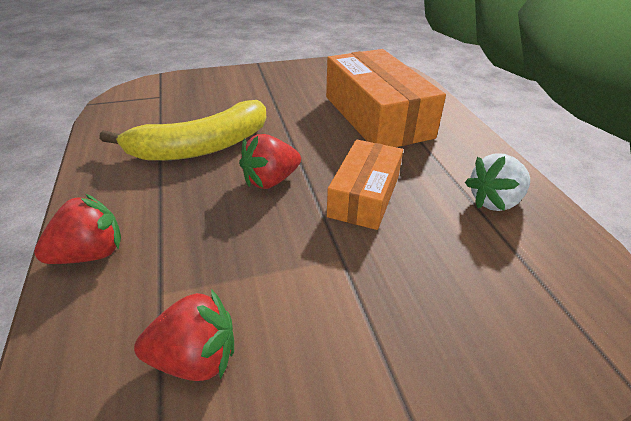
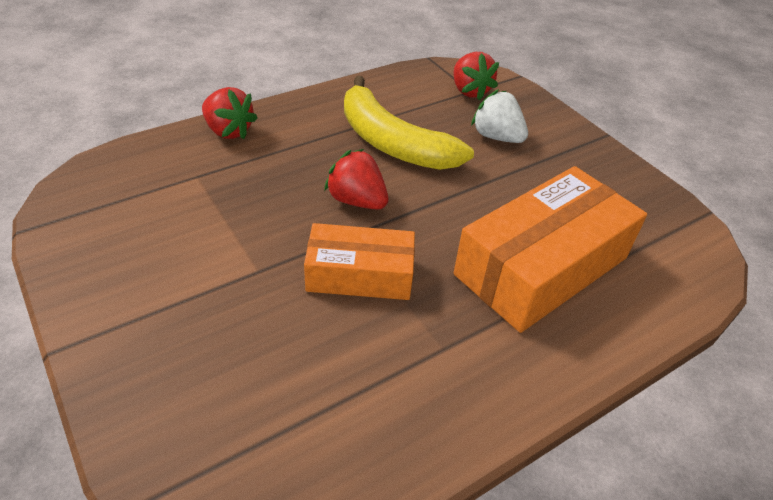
camera: 70 degrees right, 5 degrees up
red strawberry [134,289,234,381] -> red strawberry moved to [453,52,499,100]
white strawberry [465,153,530,211] -> white strawberry moved to [471,89,528,143]

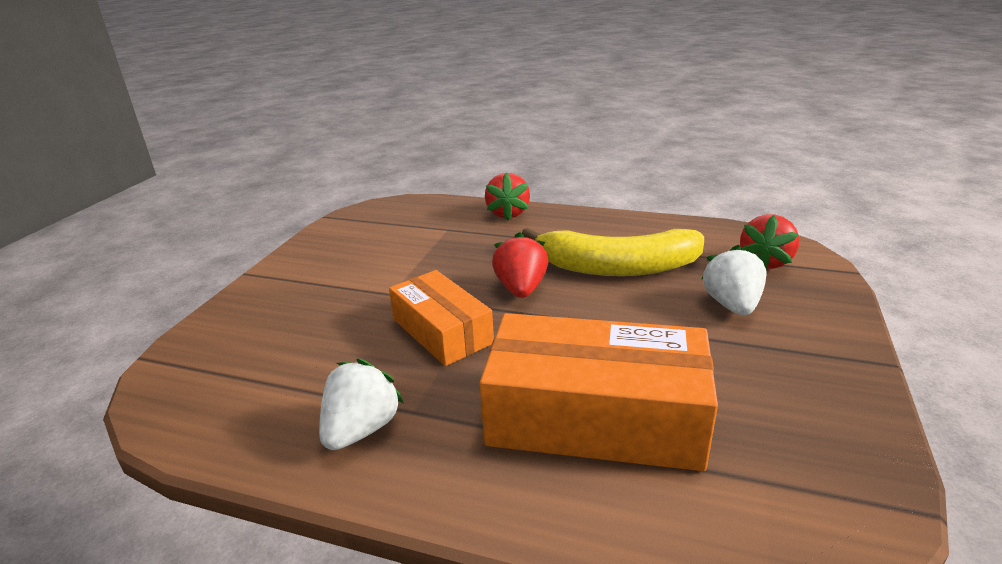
camera: 55 degrees right, 15 degrees down
yellow banana [344,76,474,170] -> yellow banana turned 90 degrees counterclockwise [522,228,704,276]
none -> white strawberry [319,359,404,450]

